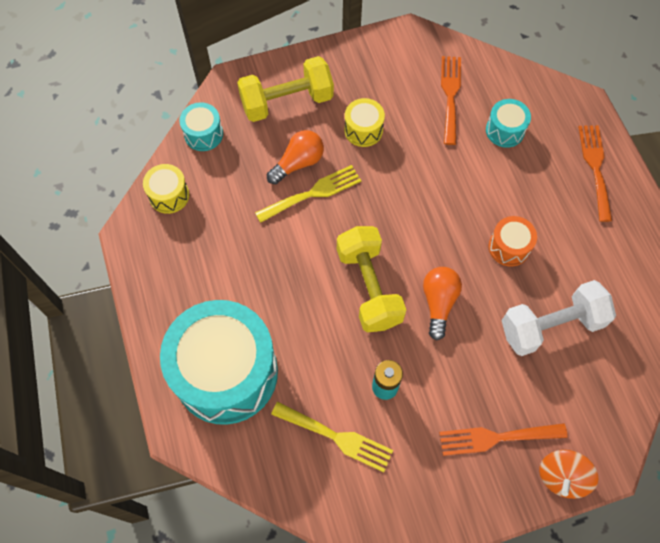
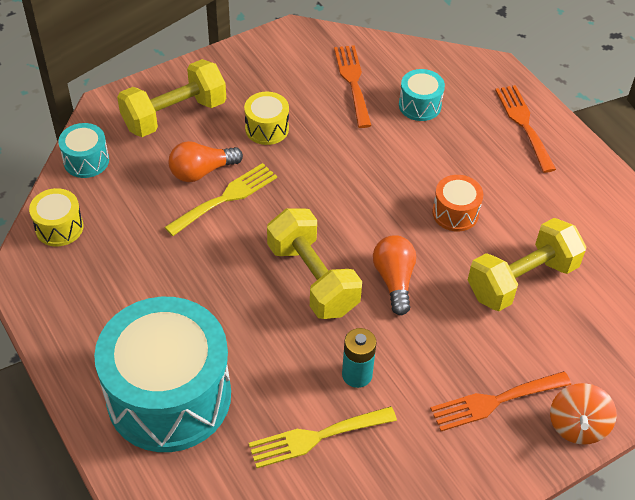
camera: 15 degrees left, 15 degrees down
orange light bulb [267,130,324,184] -> orange light bulb turned 150 degrees counterclockwise [168,141,243,182]
yellow fork [271,402,393,472] -> yellow fork turned 150 degrees clockwise [249,406,397,468]
white dumbbell [501,280,616,356] -> yellow dumbbell [468,218,586,311]

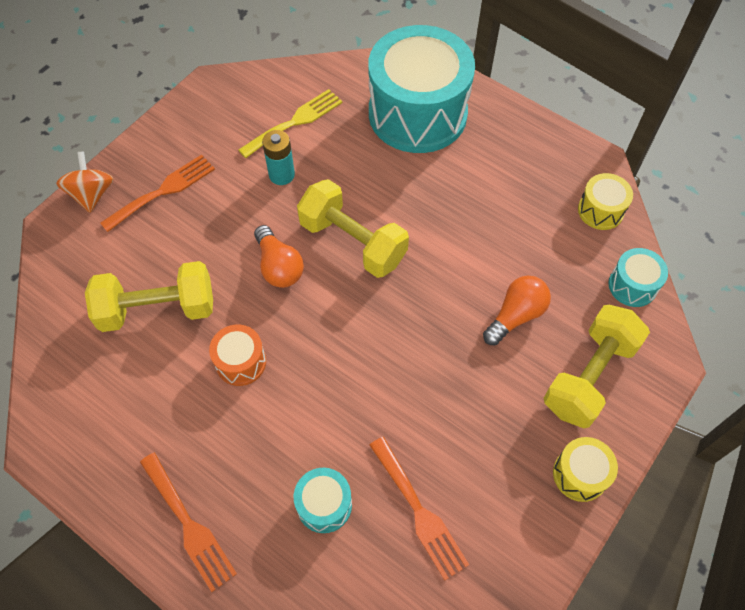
camera: 160 degrees right, 10 degrees up
yellow fork [164,163,277,236] -> none
yellow drum [244,92,289,145] -> yellow drum moved to [553,437,618,502]
yellow dumbbell [468,218,586,311] -> yellow dumbbell turned 45 degrees clockwise [85,261,213,332]

